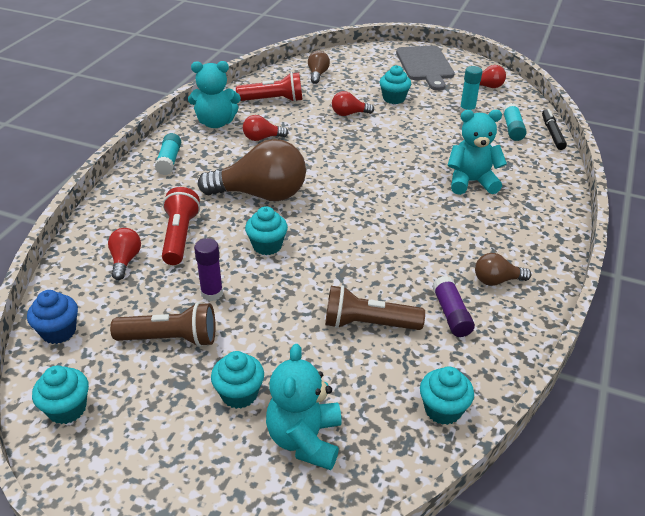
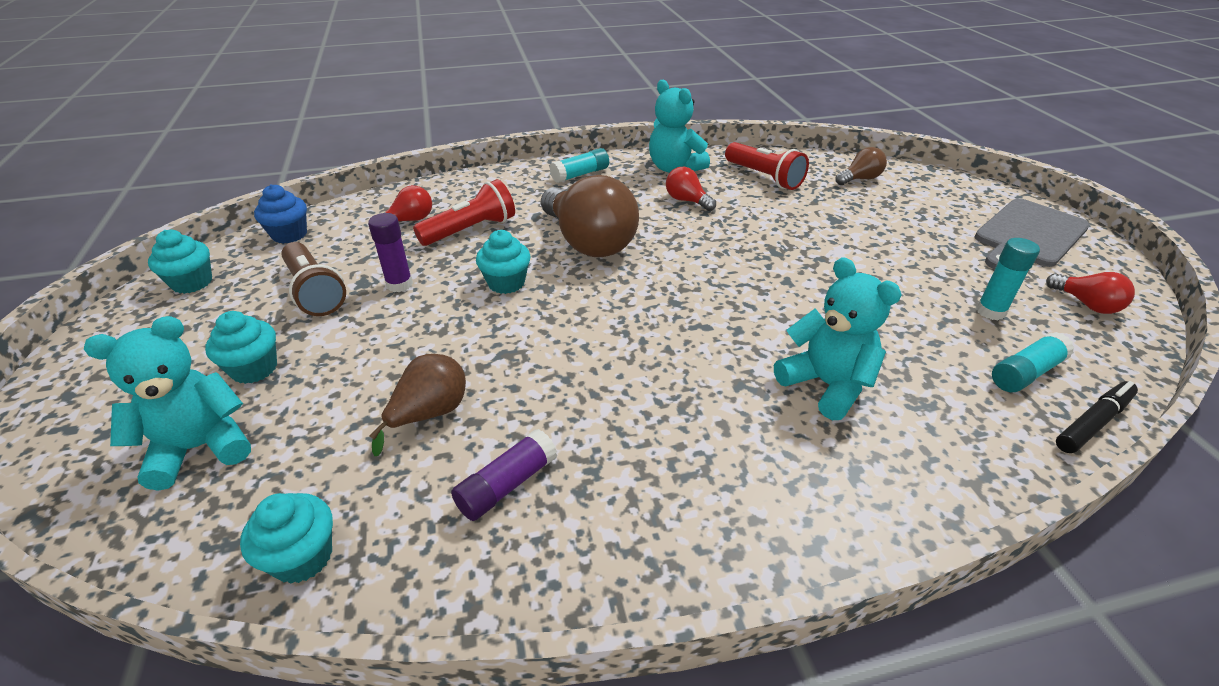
camera: 55 degrees right, 0 degrees up
brown flashlight [325,285,425,330] -> brown pear [369,354,466,456]
red light bulb [332,91,374,116] -> none
turquoise cupcake [380,65,411,104] -> none
brown light bulb [475,253,531,286] -> none

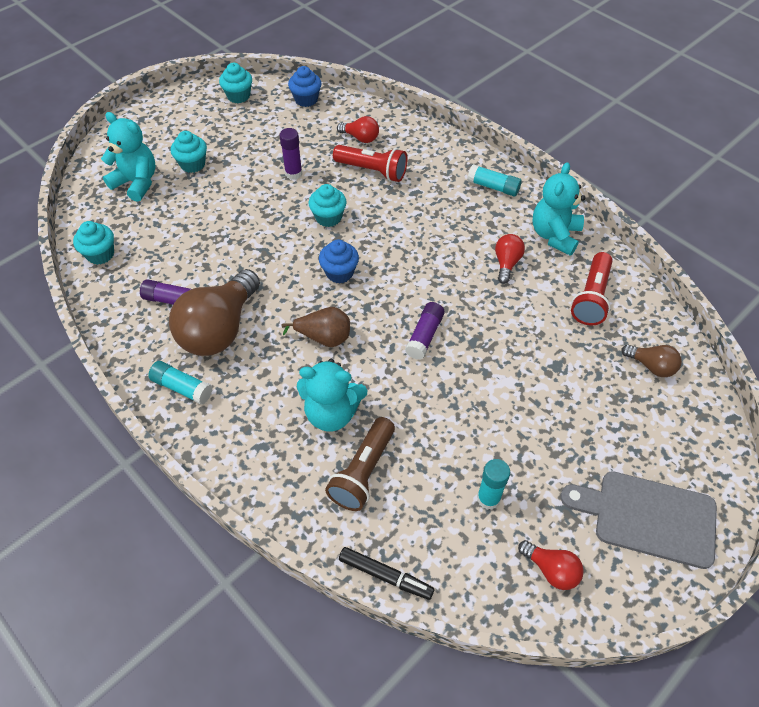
camera: 60 degrees right, 15 degrees up
brown flashlight [281,242,346,316] -> brown flashlight moved to [325,417,395,511]
brown pear [369,354,466,456] -> brown pear moved to [281,307,350,347]
brown light bulb [541,175,639,257] -> brown light bulb moved to [169,269,260,356]
turquoise teddy bear [774,257,902,420] -> turquoise teddy bear turned 75 degrees clockwise [297,359,367,432]
turquoise glue stick [992,332,1075,392] -> turquoise glue stick moved to [148,361,212,405]
red light bulb [1046,272,1135,314] -> red light bulb turned 75 degrees counterclockwise [518,540,584,590]
none -> blue cupcake [319,240,359,283]
none -> purple glue stick [405,302,445,360]

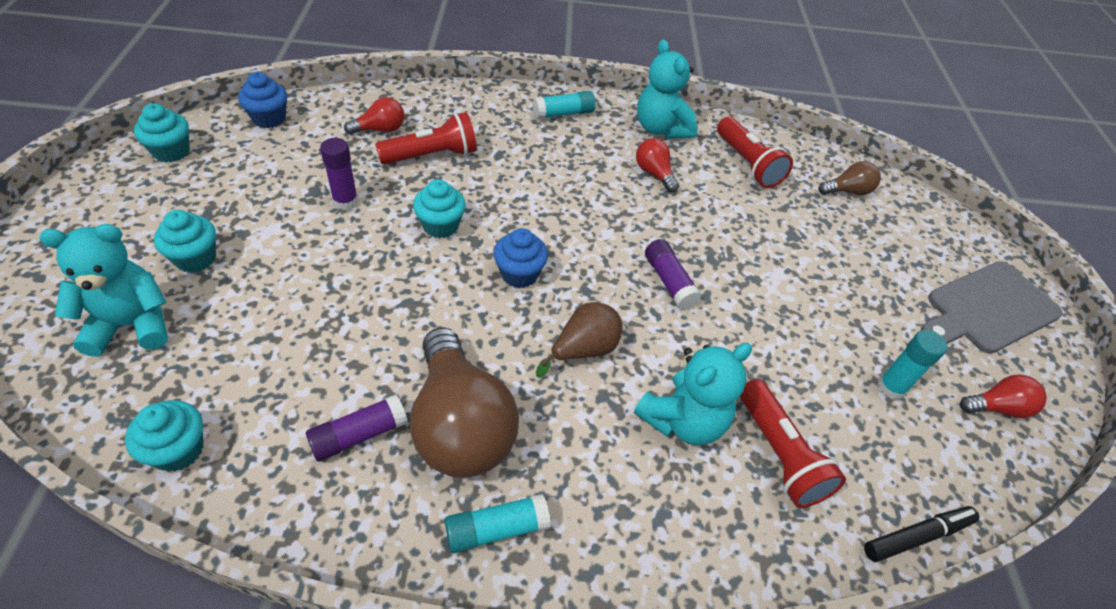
camera: 50 degrees left, 5 degrees down
brown flashlight [325,417,395,511] -> red flashlight [740,379,846,508]

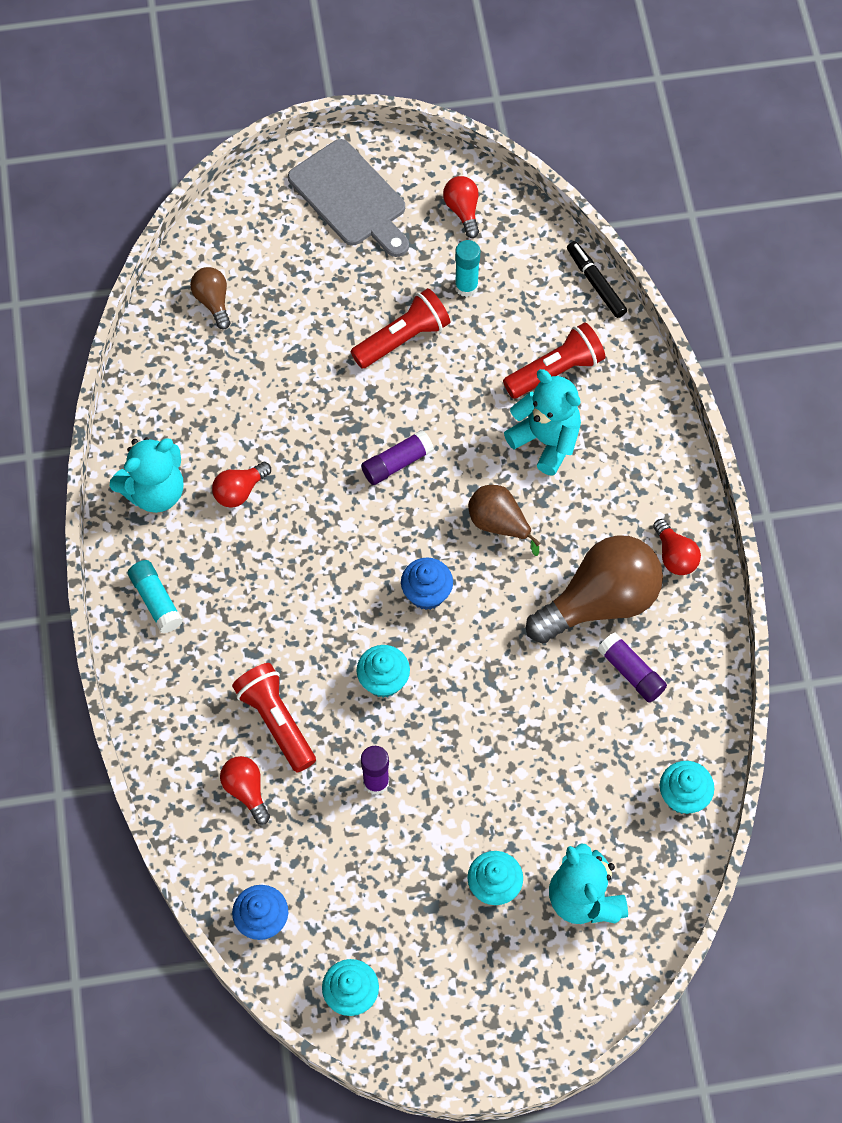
camera: 95 degrees left, 15 degrees up
turquoise glue stick [445,494,551,553] -> red light bulb [653,519,701,575]
red flashlight [717,117,793,188] -> red flashlight moved to [351,288,450,368]

